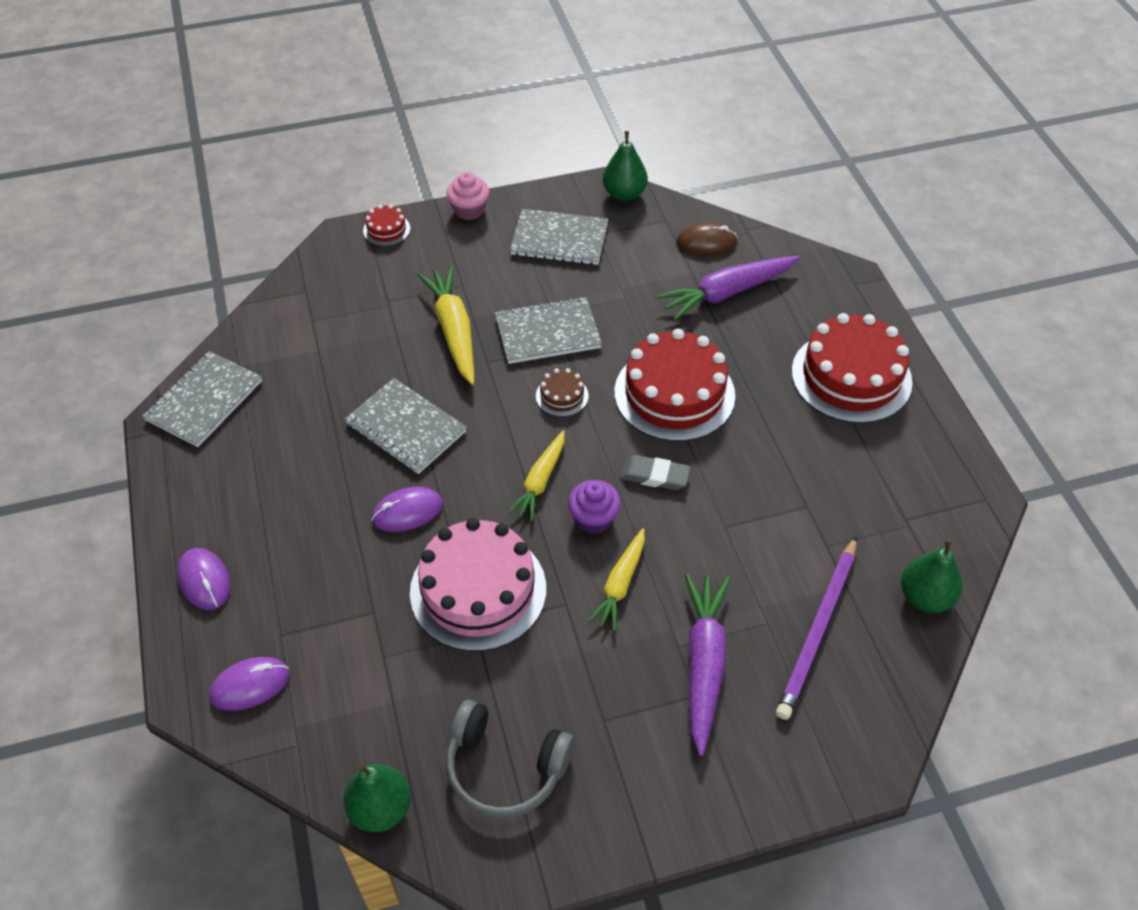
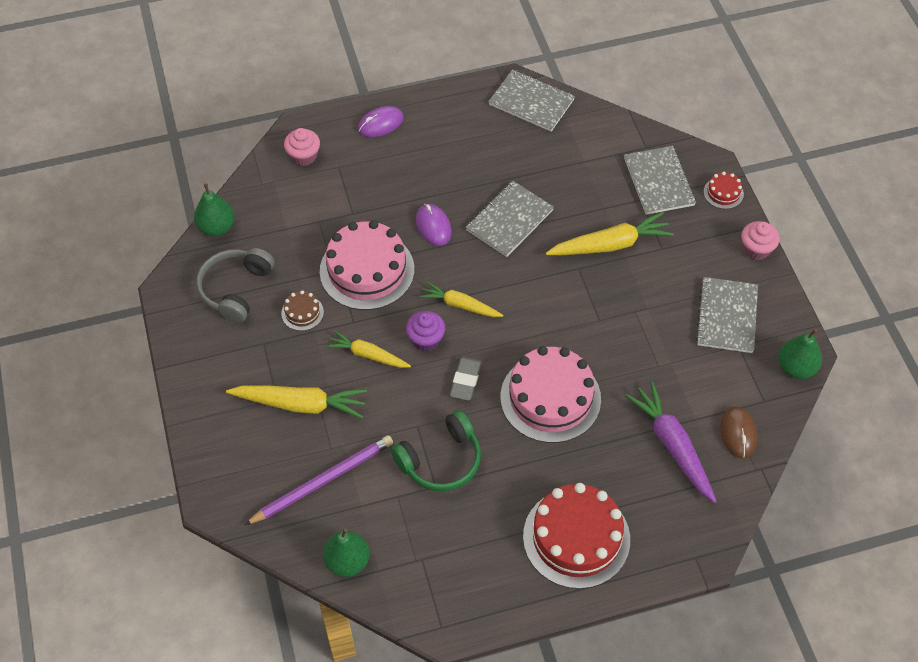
camera: 90 degrees right, 5 degrees up
purple mouse [209,657,289,711] -> pink cupcake [284,128,320,166]
grey notebook [495,297,602,364] -> grey notebook moved to [624,146,696,215]
brown cake [536,368,589,417] -> brown cake moved to [281,290,324,331]
red cake [614,329,735,441] -> pink cake [500,346,601,443]
purple carrot [685,573,730,756] -> yellow carrot [226,385,367,418]
purple pencil [776,536,857,720] -> purple pencil turned 120 degrees clockwise [245,435,393,525]
none -> green headphones [391,410,481,492]

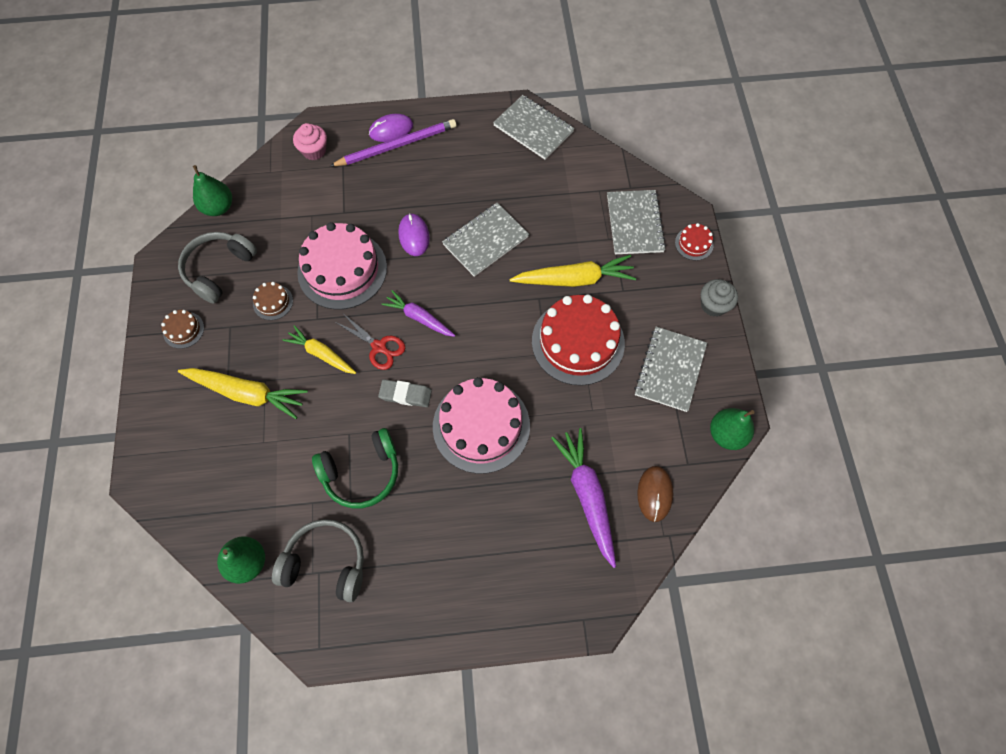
camera: 10 degrees right, 10 degrees up
purple pencil [245,435,393,525] -> purple pencil moved to [330,119,456,166]
purple cupcake [406,311,445,351] -> red scissors [335,315,405,370]
yellow carrot [419,281,503,317] -> purple carrot [381,290,455,337]
grey eraser [450,357,482,401] -> grey eraser turned 75 degrees clockwise [378,379,432,407]
red cake [523,483,630,589] -> red cake moved to [532,294,625,386]
pink cupcake [741,221,780,260] -> grey cupcake [701,279,738,317]
none -> brown cake [161,310,204,349]
none -> grey headphones [272,519,364,602]

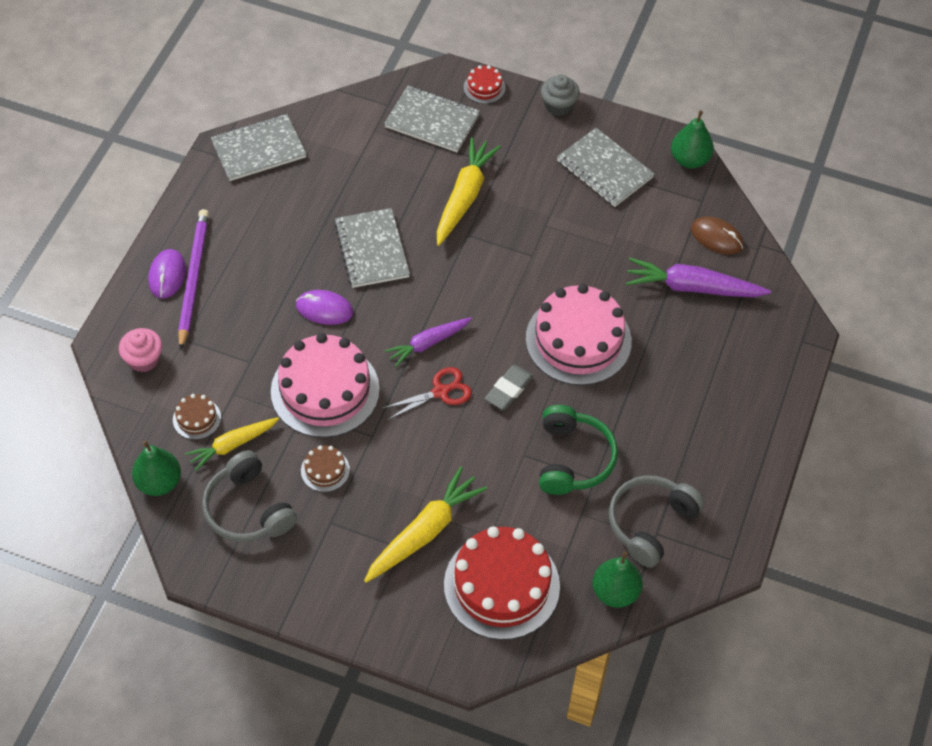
camera: 65 degrees left, 10 degrees down
brown cake [161,310,204,349] -> brown cake moved to [173,394,221,440]
yellow carrot [283,325,356,374] -> yellow carrot moved to [185,417,279,471]
red cake [532,294,625,386] -> red cake moved to [444,526,560,640]

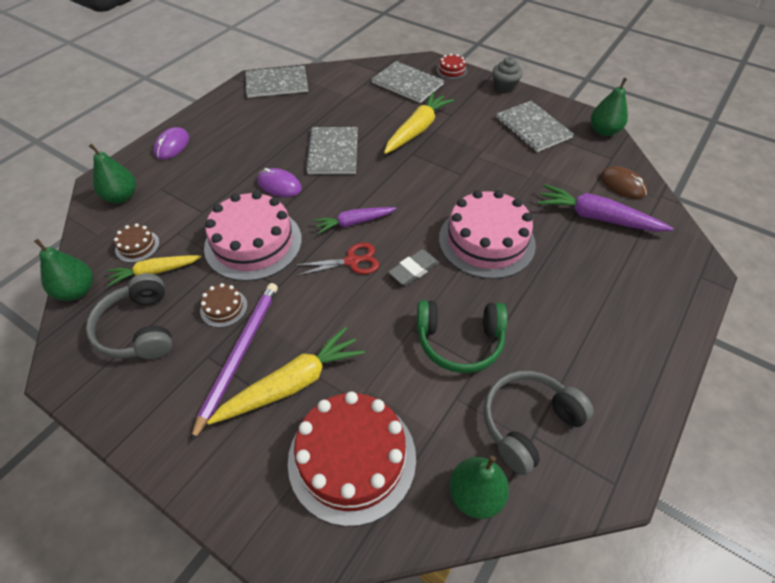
camera: 15 degrees right, 5 degrees down
pink cupcake [119,328,162,372] -> green pear [89,144,136,203]
purple pencil [178,209,209,350] -> purple pencil moved to [191,283,278,442]
green headphones [539,405,618,495] -> green headphones turned 75 degrees clockwise [417,300,508,373]

